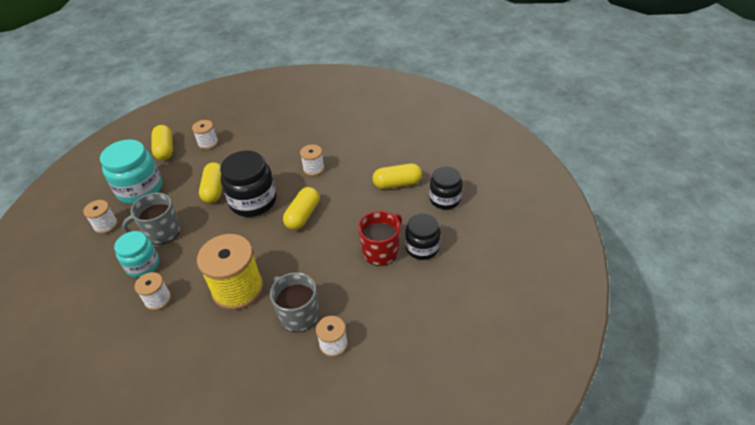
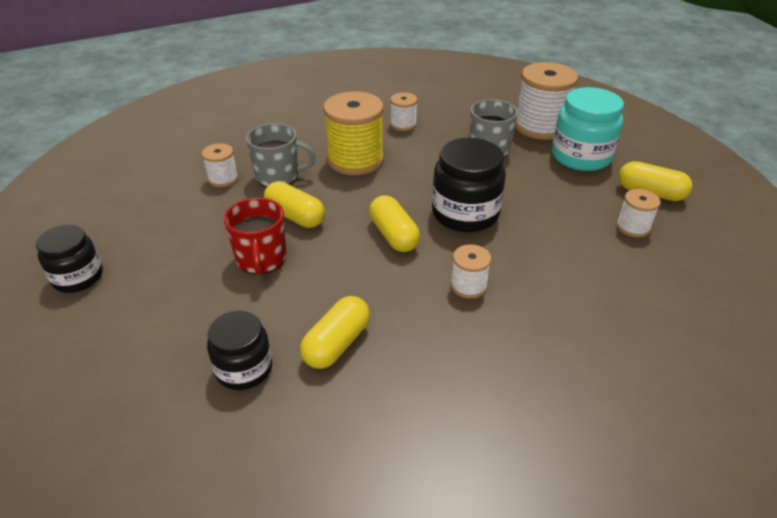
camera: 130 degrees right, 5 degrees down
white spool [83,200,118,234] -> white spool [515,62,578,140], size x1.96
turquoise jar [114,231,159,278] -> none
yellow capsule [199,162,222,203] -> yellow capsule moved to [264,181,325,228]
black jar [405,213,440,260] -> black jar moved to [36,225,103,293]

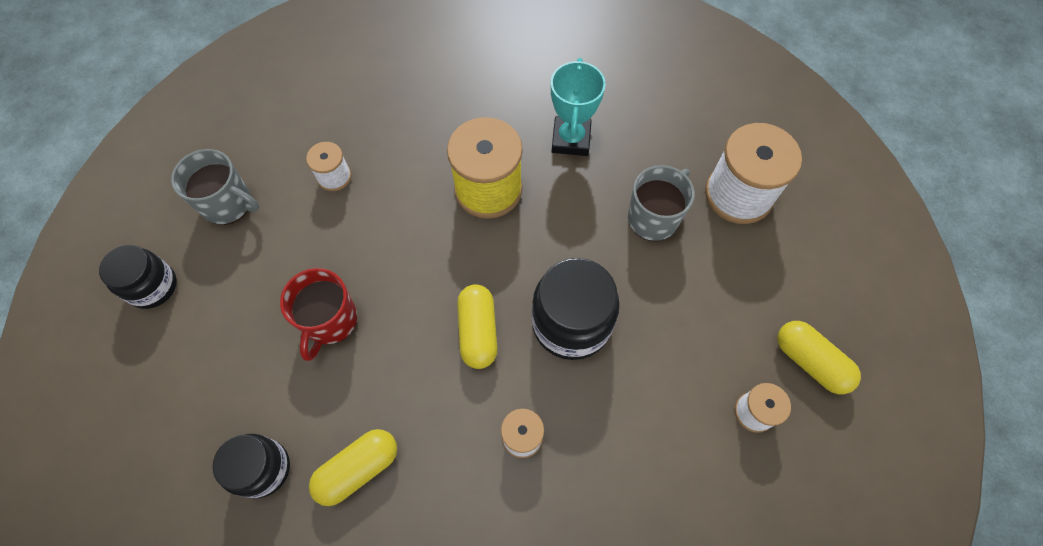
camera: 20 degrees right, 25 degrees up
grey mug [246,123,316,187] -> grey mug moved to [171,149,259,225]
yellow capsule [264,181,325,228] -> none
white spool [390,92,418,131] -> turquoise trophy [551,58,606,156]
turquoise jar [552,87,624,171] -> none

